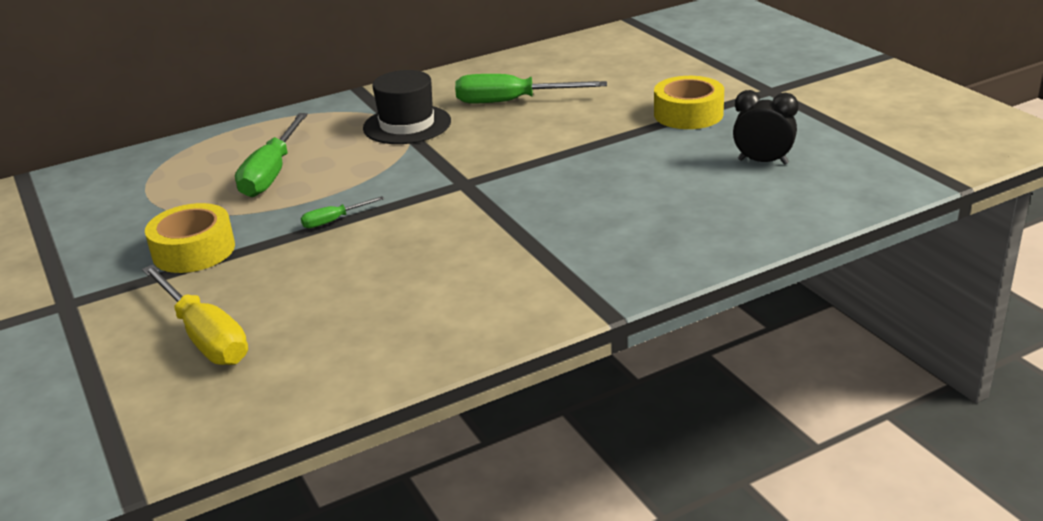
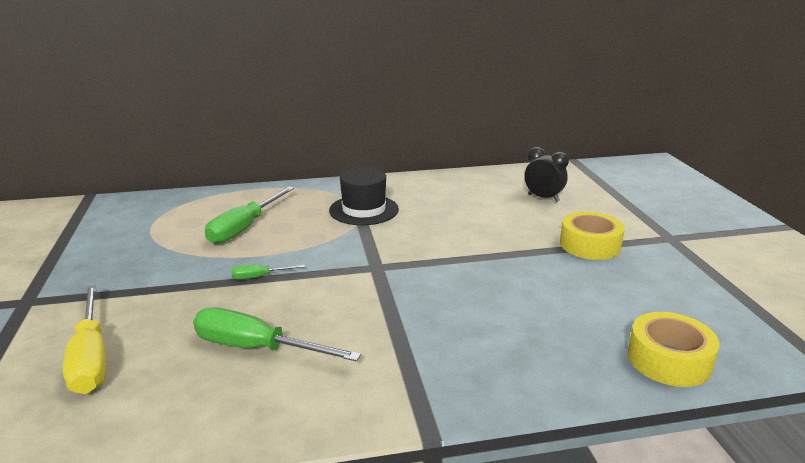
camera: 15 degrees right, 5 degrees down
yellow tape [145,203,235,273] -> yellow tape moved to [628,312,720,387]
green screwdriver [455,74,607,103] -> green screwdriver moved to [193,308,361,361]
black clock [733,90,799,165] -> black clock moved to [525,147,569,202]

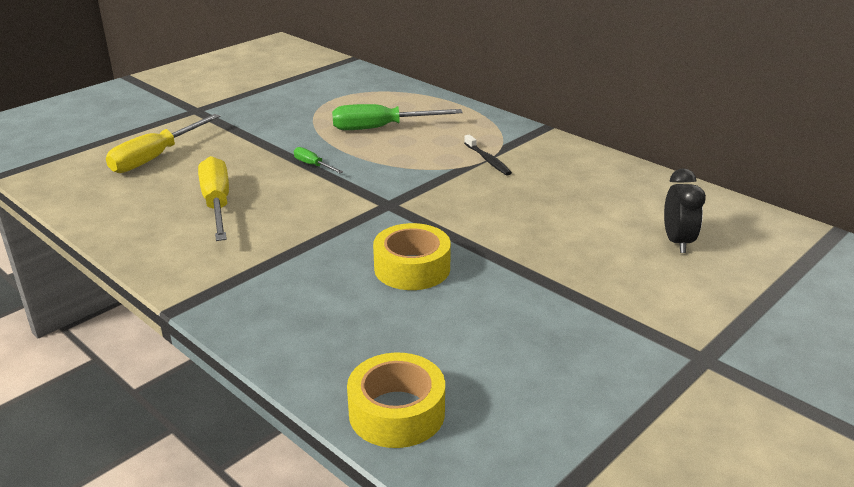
camera: 55 degrees right, 5 degrees up
green screwdriver [193,308,361,361] -> yellow screwdriver [198,156,229,241]
black hat [329,167,399,225] -> black toothbrush [464,135,512,176]
yellow tape [560,211,625,260] -> yellow tape moved to [373,223,451,290]

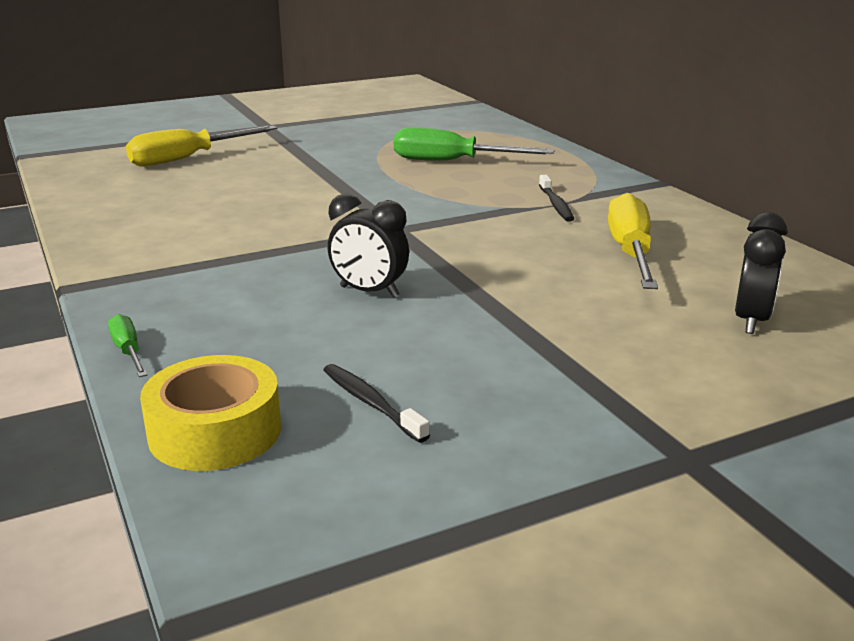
camera: 20 degrees right, 5 degrees down
yellow screwdriver [198,156,229,241] -> yellow screwdriver moved to [608,193,658,289]
green screwdriver [294,147,343,173] -> green screwdriver moved to [108,314,147,377]
yellow tape [373,223,451,290] -> black clock [328,193,409,298]
none -> black toothbrush [323,364,430,443]

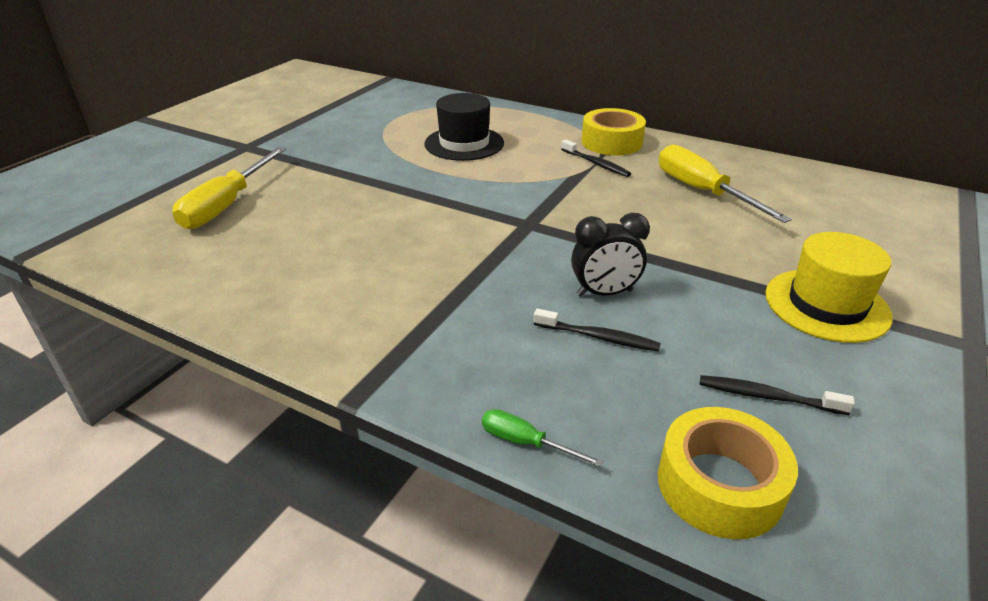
camera: 35 degrees left, 10 degrees up
green screwdriver [394,127,555,161] -> black hat [425,93,504,161]
black clock [735,212,787,334] -> none
none -> black toothbrush [534,308,661,352]
none -> yellow tape [581,108,646,155]
none -> yellow hat [765,232,893,343]

